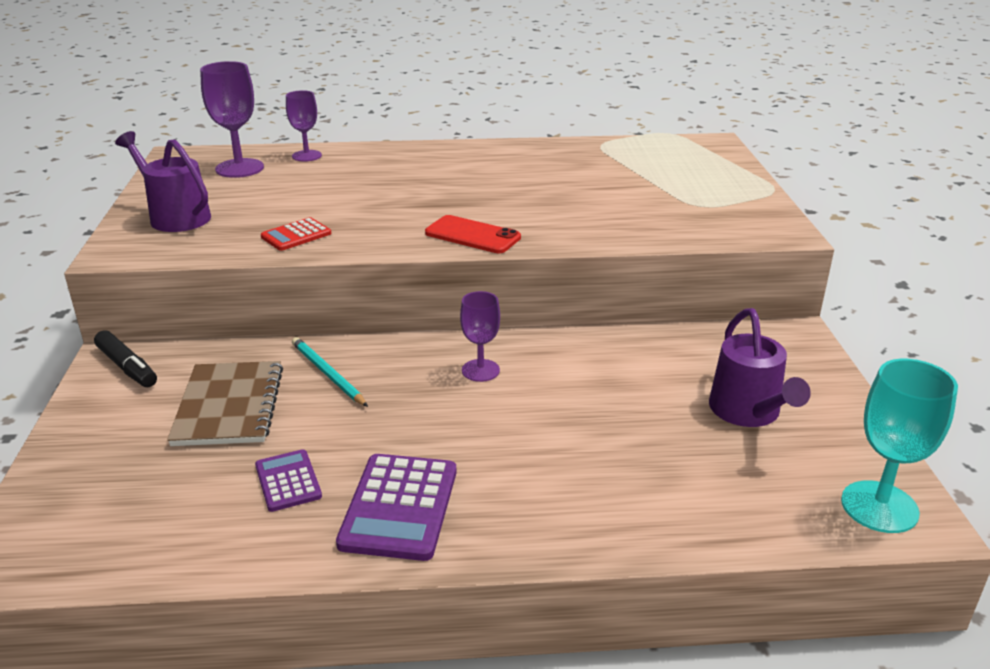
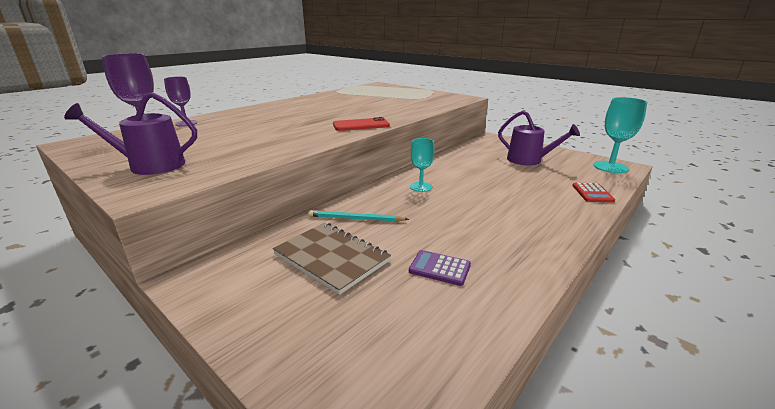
camera: 45 degrees left, 5 degrees down
black marker [94,330,157,387] -> none
red calculator [261,217,331,251] -> red calculator moved to [572,183,615,203]
purple calculator [336,454,457,561] -> none
purple goblet [460,291,500,382] -> turquoise goblet [410,138,435,192]

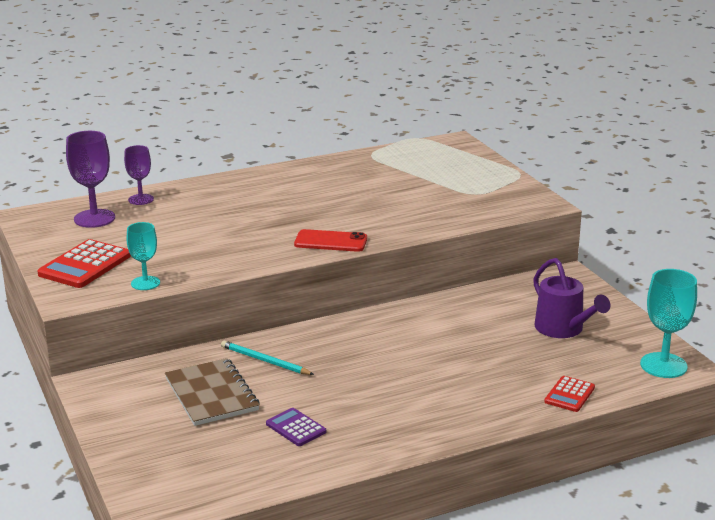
camera: 25 degrees right, 0 degrees up
purple watering can [64,92,197,175] -> red calculator [38,239,131,288]
turquoise goblet [410,138,435,192] -> turquoise goblet moved to [127,222,160,290]

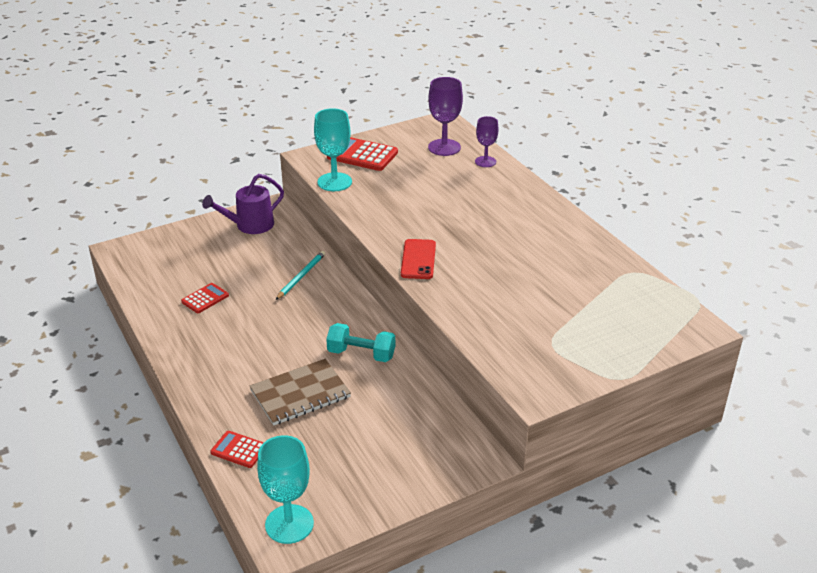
camera: 85 degrees right, 10 degrees up
turquoise goblet [127,222,160,290] -> turquoise goblet [314,108,352,191], size x1.56
brown notebook [165,358,260,426] -> brown notebook moved to [250,359,351,426]
purple calculator [266,408,326,446] -> red calculator [181,283,229,313]
purple watering can [533,258,610,338] -> purple watering can moved to [202,174,284,234]
none -> turquoise dumbbell [326,323,395,362]

